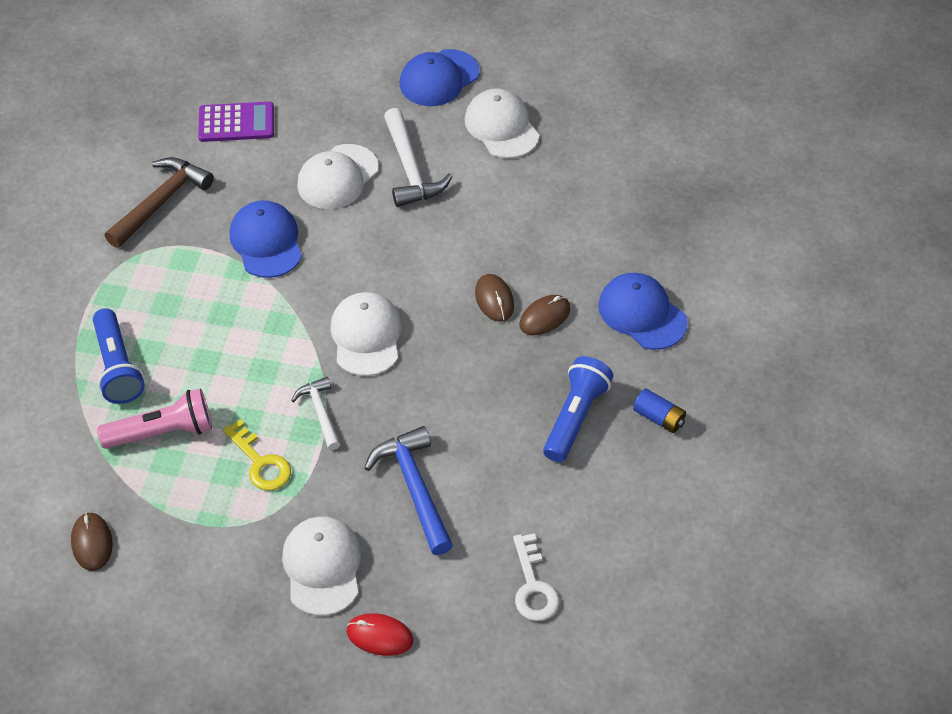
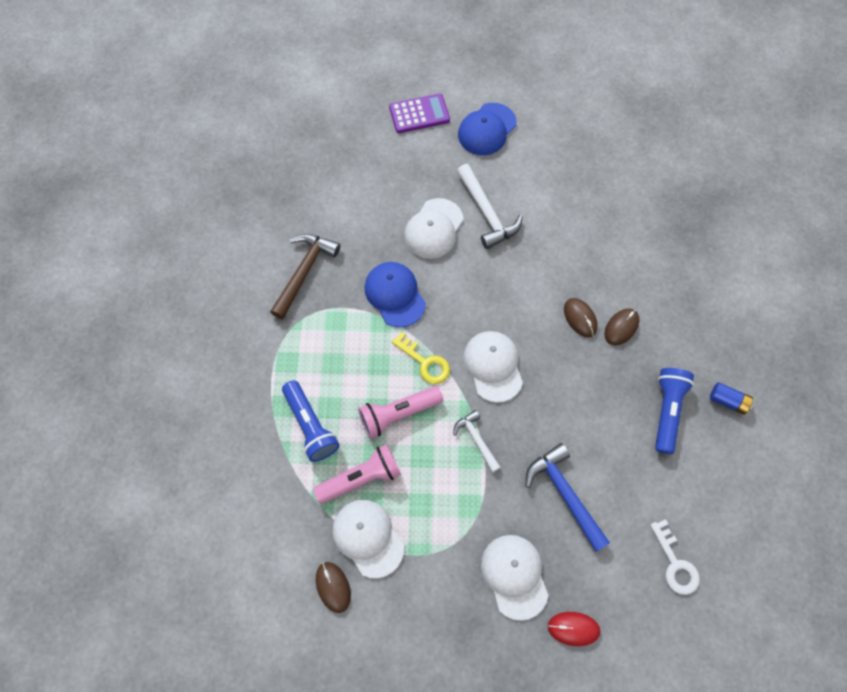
camera: 10 degrees left, 15 degrees up
purple calculator [198,102,274,142] -> purple calculator moved to [389,93,450,133]
yellow key [223,419,291,491] -> yellow key moved to [392,332,450,384]
white cap [465,88,539,158] -> white cap moved to [332,500,404,578]
blue cap [598,273,688,350] -> none
none -> pink flashlight [358,386,443,438]

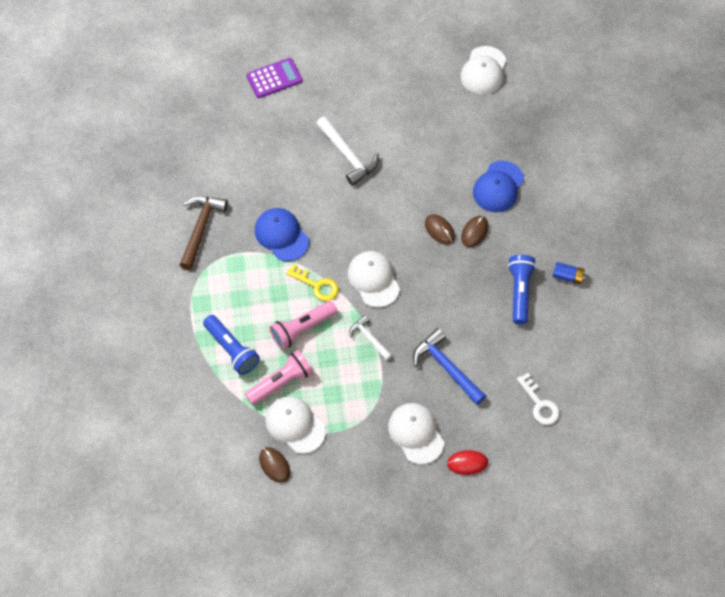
camera: 10 degrees left, 5 degrees down
white cap [404,198,464,259] -> white cap moved to [461,46,506,95]
blue cap [458,103,517,155] -> blue cap moved to [473,161,524,212]

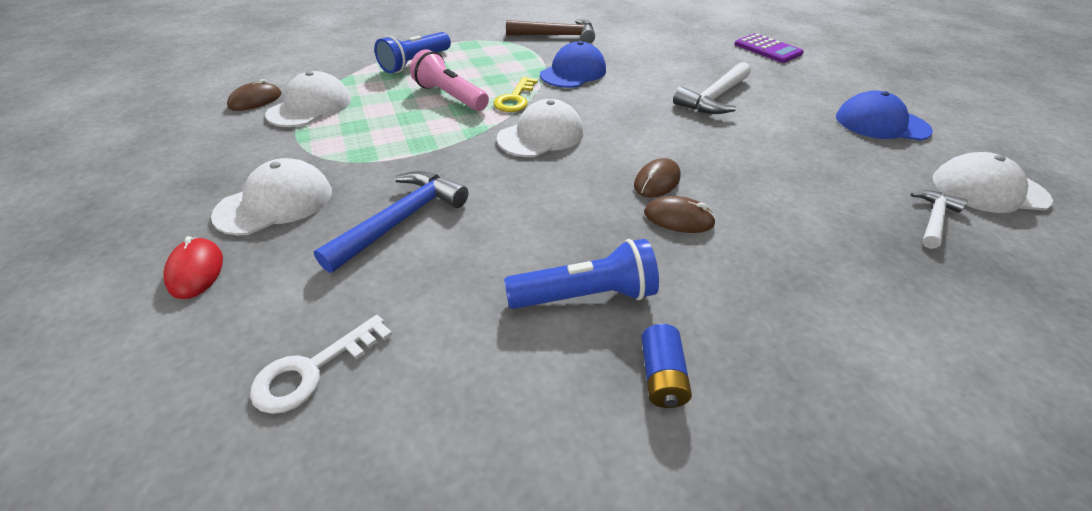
camera: 75 degrees right, 20 degrees down
pink flashlight [245,350,313,405] -> none
white hammer [349,315,392,361] -> white hammer moved to [910,190,967,249]
blue cap [473,161,524,212] -> blue cap moved to [836,90,933,141]

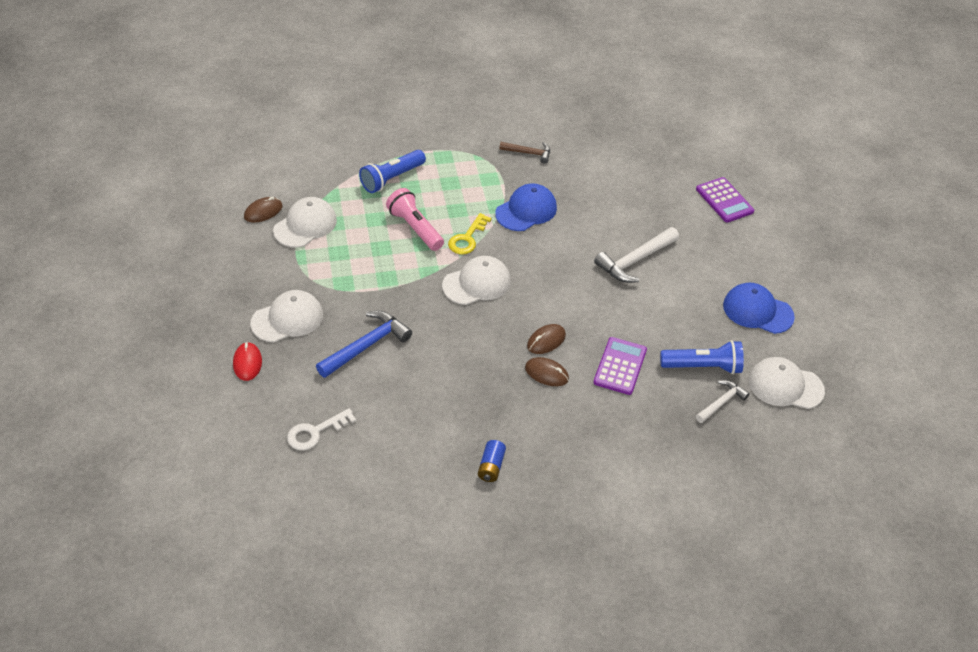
camera: 10 degrees right, 5 degrees up
blue flashlight [504,239,659,309] -> blue flashlight moved to [660,340,744,374]
brown hammer [506,19,595,43] -> brown hammer [499,142,550,163], size x0.60
none -> purple calculator [593,337,647,395]

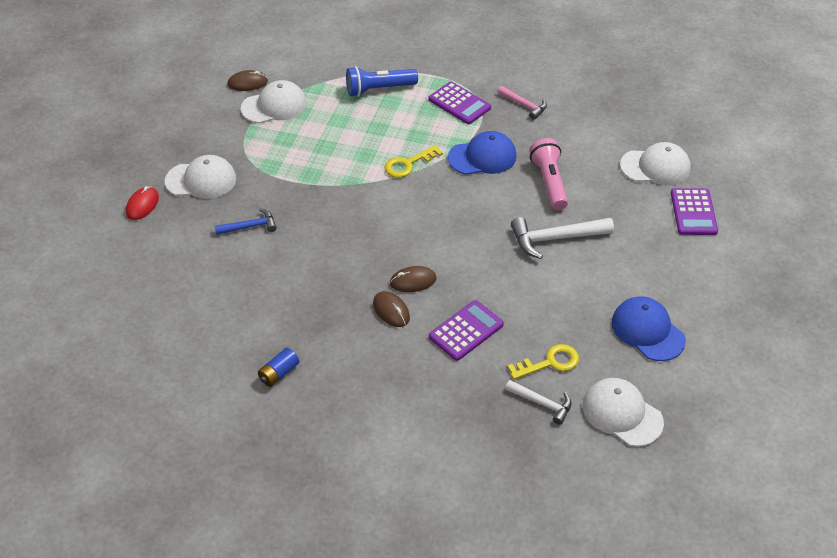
camera: 30 degrees right, 0 degrees up
white key [287,408,356,450] -> none
blue hammer [316,311,412,378] -> blue hammer [215,208,277,235], size x0.60
pink flashlight [386,188,444,251] -> pink flashlight moved to [529,138,568,210]
white cap [442,256,511,305] -> white cap moved to [620,142,691,186]
brown hammer [499,142,550,163] -> pink hammer [497,86,547,120]
blue flashlight [660,340,744,374] -> yellow key [507,344,579,380]
white hammer [696,380,750,423] -> white hammer turned 45 degrees clockwise [505,380,571,425]
none -> purple calculator [428,82,491,124]

